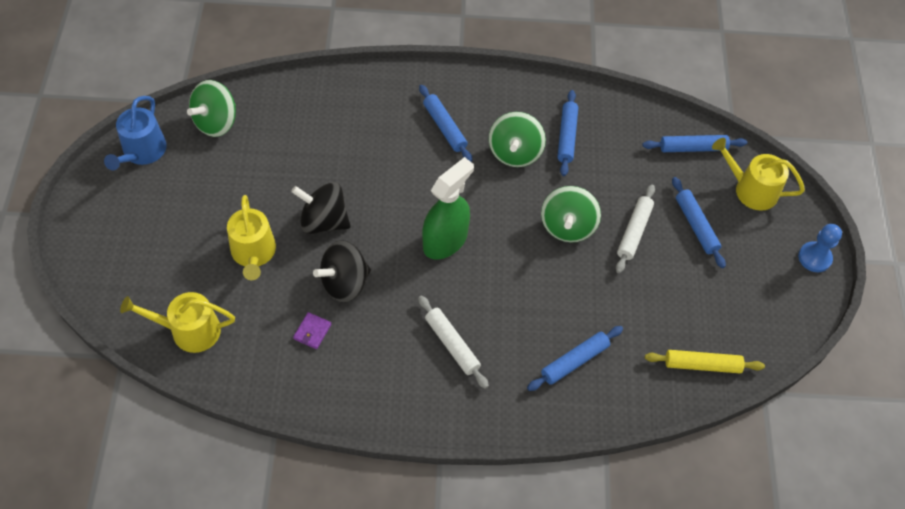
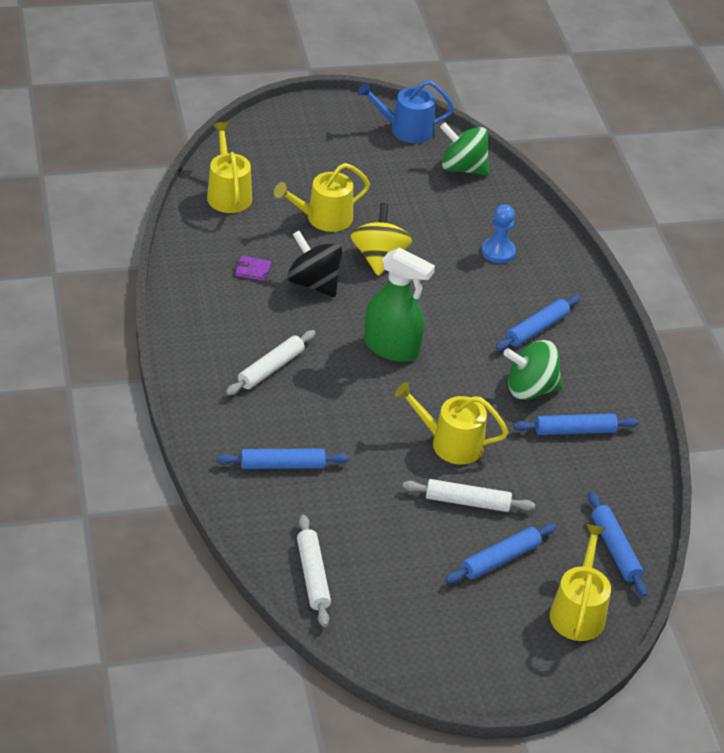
camera: 75 degrees right, 15 degrees down
black spinning top [291,182,350,234] -> yellow spinning top [351,203,412,276]
blue rolling pin [527,326,623,391] -> blue rolling pin turned 45 degrees counterclockwise [217,448,349,469]
green spinning top [541,186,601,243] -> yellow watering can [395,382,508,465]
yellow rolling pin [645,350,765,373] -> white rolling pin [297,515,331,627]
blue pawn [798,224,842,272] -> blue pawn moved to [481,204,516,263]

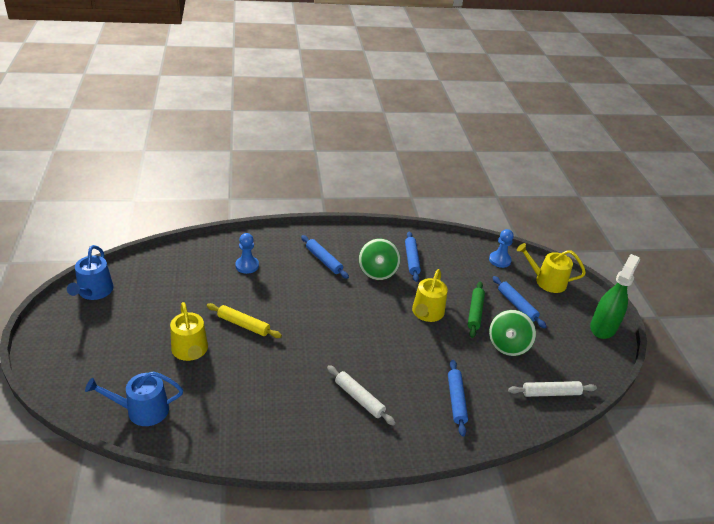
camera: 85 degrees left, 5 degrees down
yellow watering can [207,122,252,213] -> blue watering can [85,371,183,426]
purple wallet [235,256,271,281] -> none
black spinning top [287,231,342,297] -> none
yellow spinning top [351,203,412,276] -> yellow rolling pin [207,303,282,338]
green spray bottle [364,247,435,362] -> green spray bottle moved to [590,254,640,339]
white rolling pin [403,479,535,512] -> green rolling pin [468,281,485,338]
green spinning top [440,122,489,176] -> green spinning top moved to [489,310,536,356]
blue rolling pin [588,492,647,597] -> blue pawn [489,229,514,268]

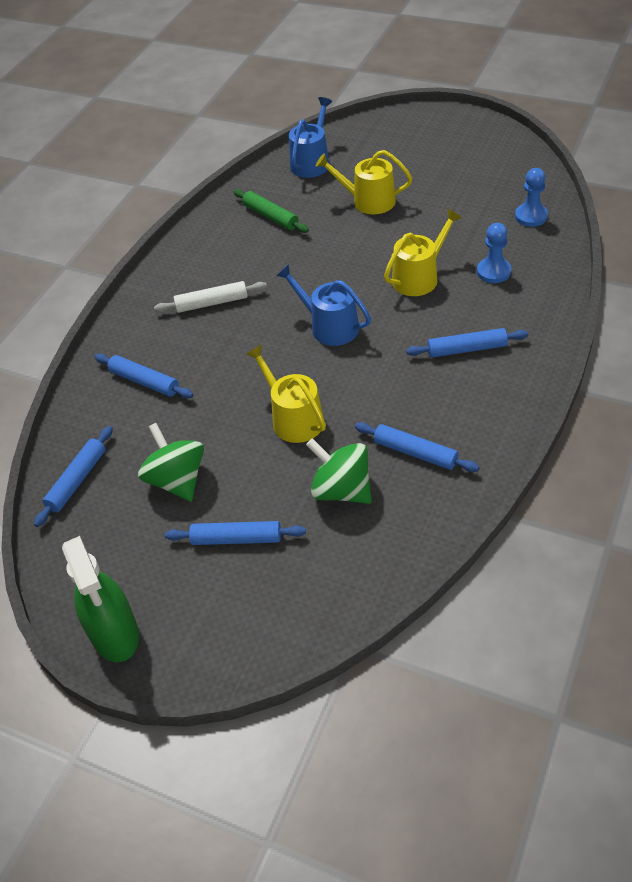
camera: 130 degrees right, 10 degrees up
blue watering can [67,245,114,300] -> blue watering can moved to [276,264,371,346]
yellow rolling pin [207,303,282,338] -> none
green spinning top [359,239,400,280] -> green spinning top moved to [306,438,372,504]
green rolling pin [468,281,485,338] -> green rolling pin moved to [233,189,309,233]
blue pawn [489,229,514,268] -> blue pawn moved to [515,168,548,227]
white rolling pin [508,381,597,397] -> blue rolling pin [34,426,113,527]
yellow watering can [517,243,586,293] -> yellow watering can moved to [384,209,462,296]

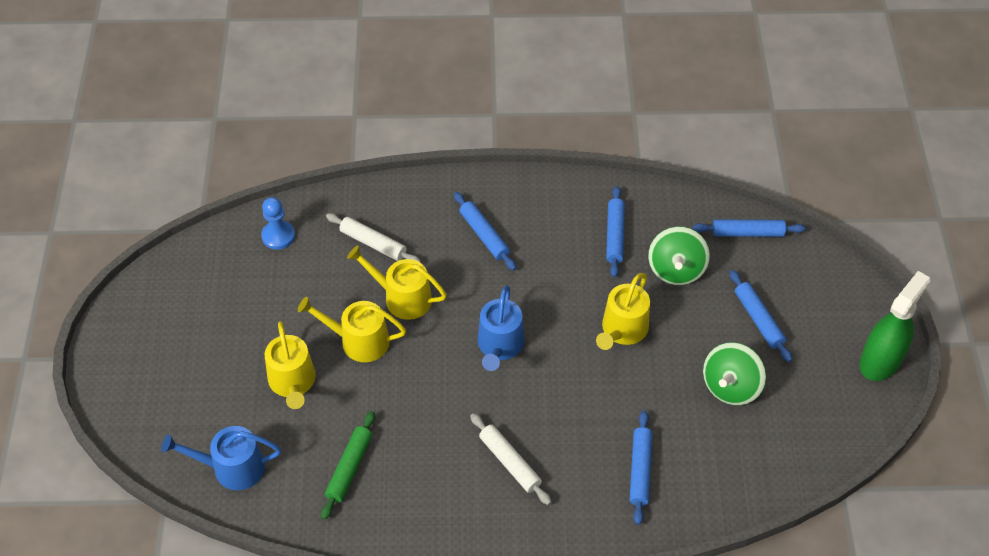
camera: 120 degrees left, 5 degrees up
blue rolling pin [34,426,113,527] -> blue rolling pin moved to [693,219,806,237]
blue pawn [477,223,511,283] -> white rolling pin [326,213,421,263]
none -> yellow watering can [298,297,406,362]

